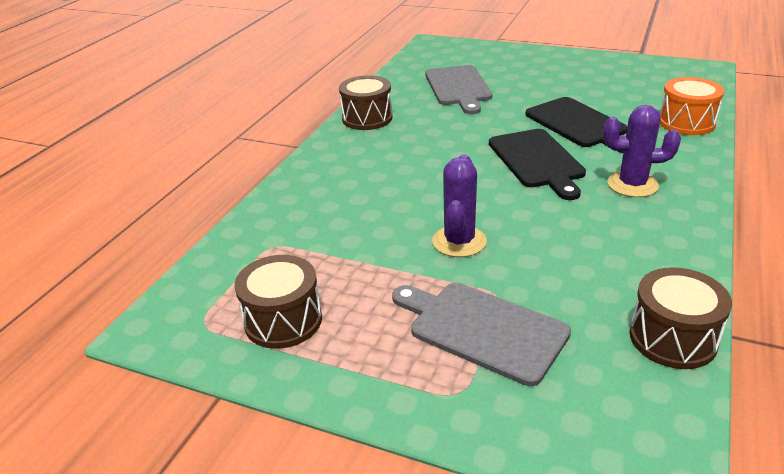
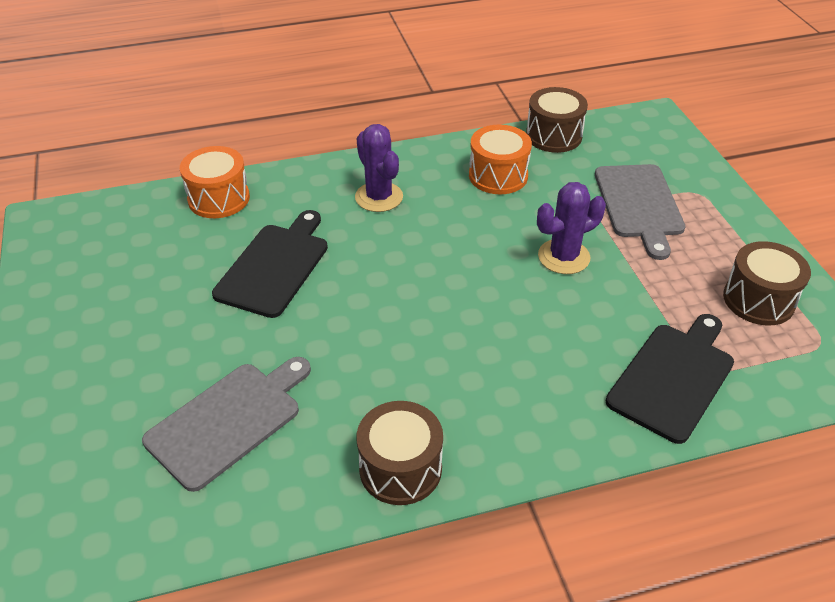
camera: 130 degrees left, 10 degrees up
black cutting board [489,129,586,200] -> black cutting board moved to [606,314,734,444]
none -> orange drum [469,125,532,194]

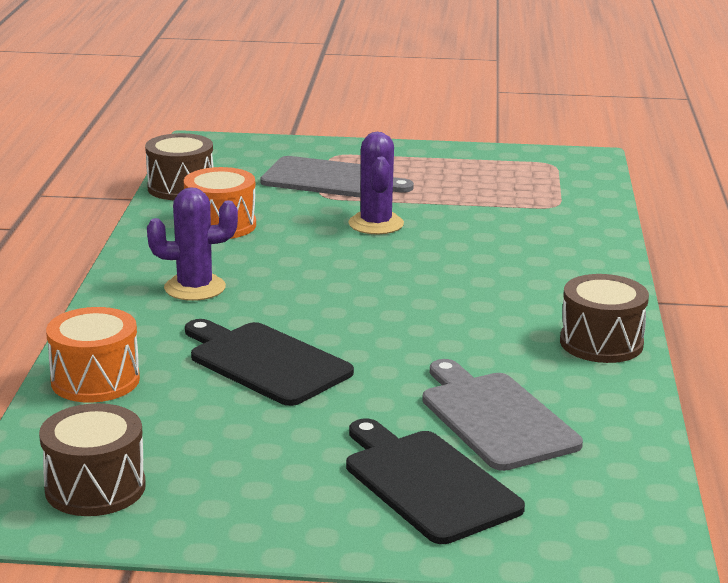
camera: 70 degrees left, 20 degrees down
black cutting board [606,314,734,444] -> black cutting board moved to [346,418,525,544]
brown drum [723,241,811,326] -> brown drum moved to [39,403,146,516]

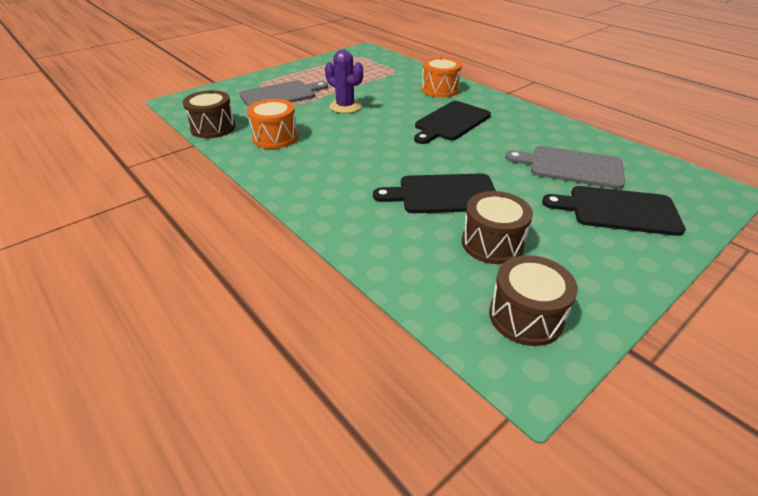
camera: 45 degrees left, 15 degrees up
orange drum [46,307,140,403] -> orange drum moved to [421,57,462,98]
purple cactus [147,187,238,301] -> none
brown drum [560,274,649,363] -> brown drum moved to [462,191,533,264]
none -> black cutting board [414,101,491,144]

